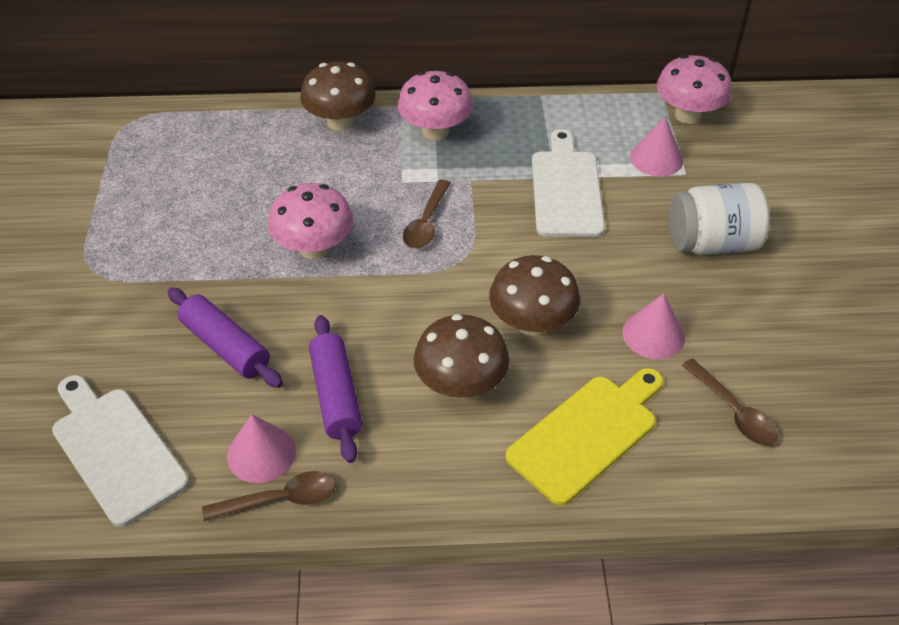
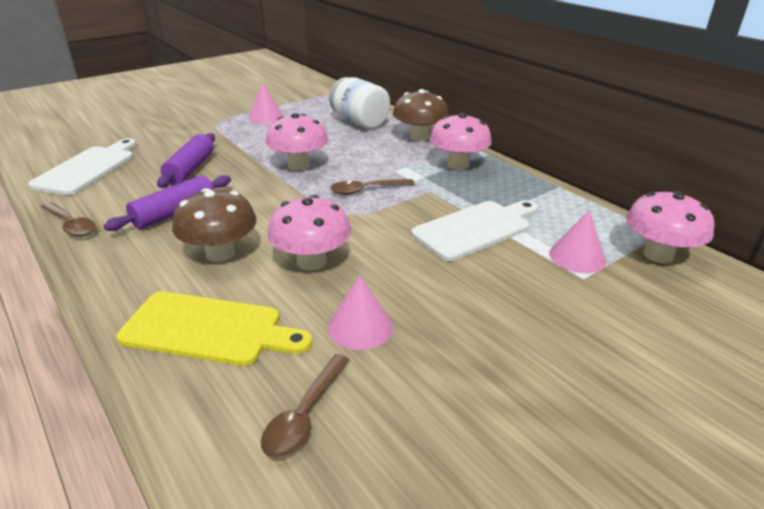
camera: 55 degrees right, 15 degrees down
pink cone [227,414,296,483] -> pink cone moved to [248,83,284,124]
brown mushroom [489,255,580,336] -> pink mushroom [267,195,351,271]
white jar [669,183,769,255] -> white jar moved to [329,77,390,129]

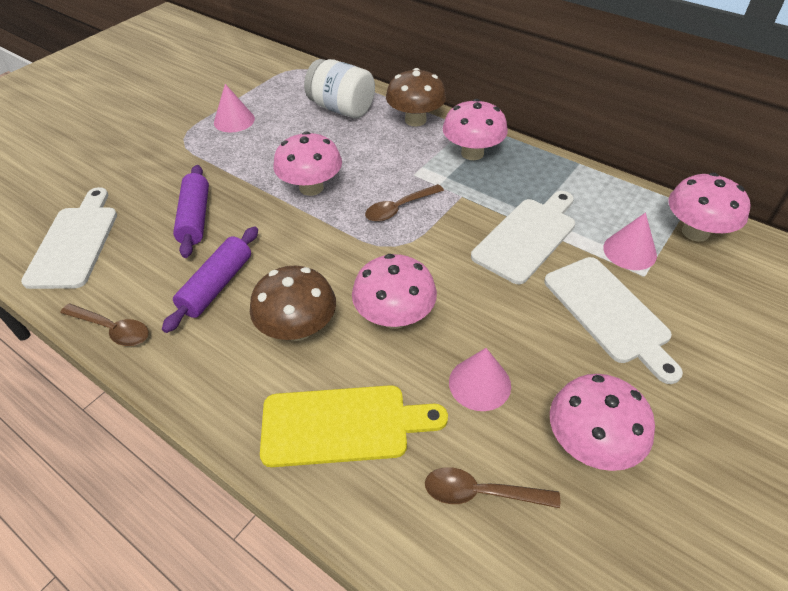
camera: 15 degrees left, 15 degrees up
brown spoon [261,354,350,458] -> brown spoon turned 90 degrees clockwise [425,467,560,508]
none -> white cutting board [544,257,683,384]
none -> pink mushroom [550,374,655,471]

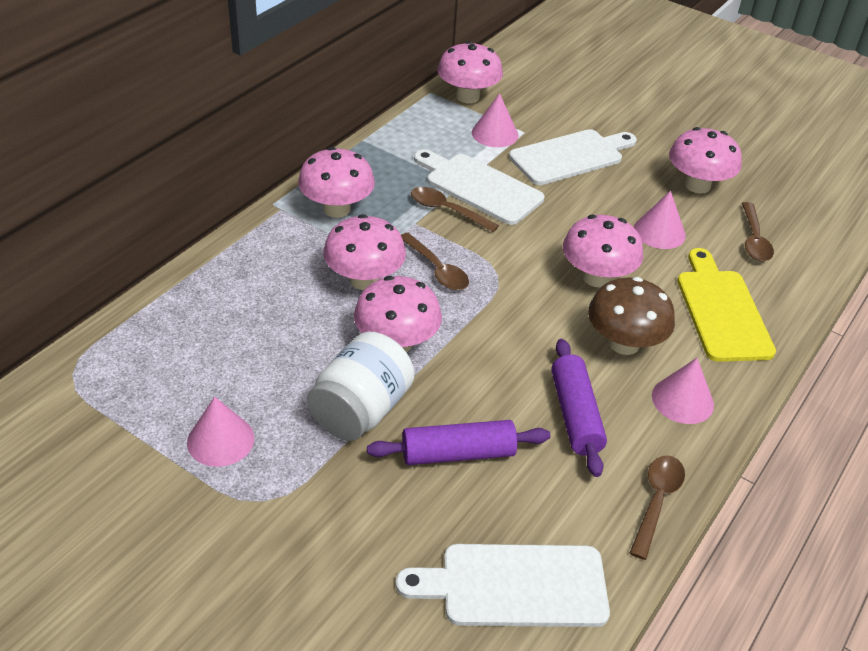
camera: 95 degrees left, 5 degrees down
purple rolling pin [162,226,258,333] -> purple rolling pin turned 60 degrees clockwise [551,339,607,477]
white jar [304,59,375,118] -> white jar moved to [307,332,415,441]
brown mushroom [386,68,446,127] -> none
none -> pink mushroom [323,214,406,290]
none -> brown spoon [411,187,499,232]
none -> pink cone [652,358,714,424]

